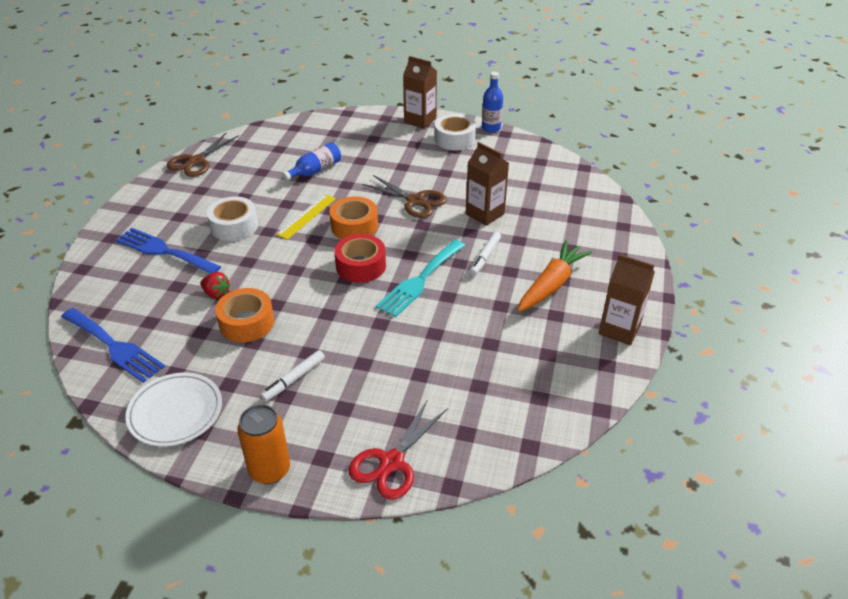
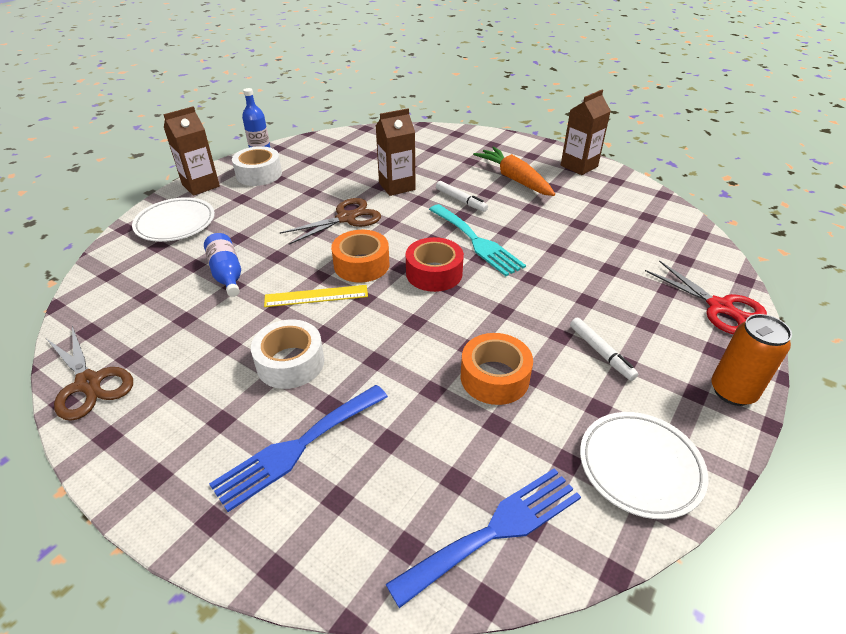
camera: 70 degrees left, 0 degrees up
red strawberry [200,272,230,299] -> none
yellow ruler [276,194,336,240] -> yellow ruler turned 60 degrees counterclockwise [264,285,368,307]
none -> white plate [132,198,215,242]

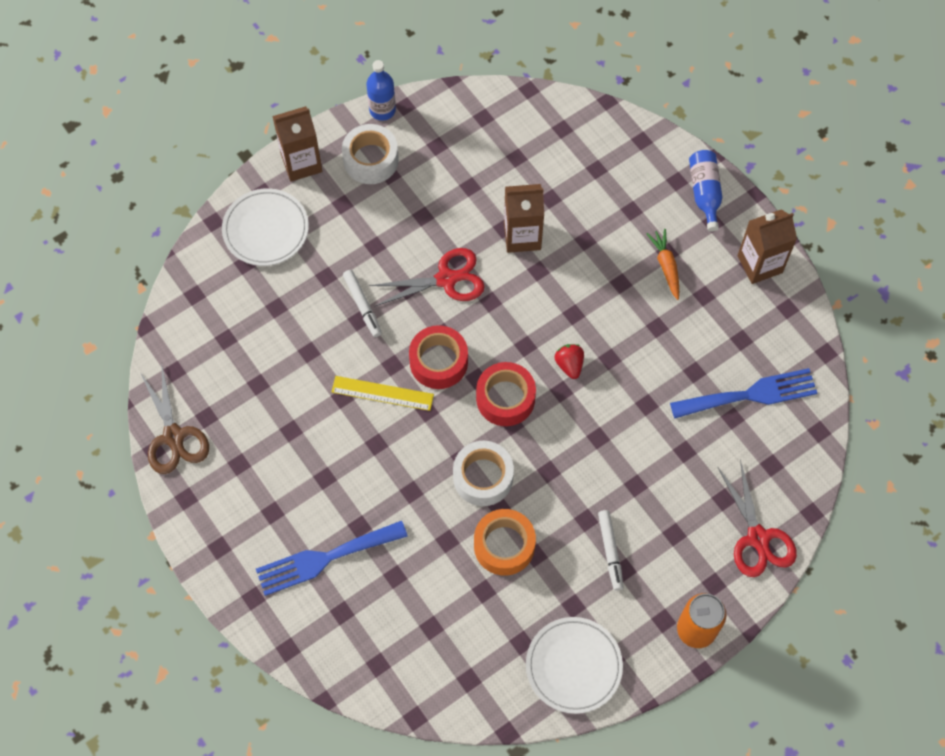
camera: 20 degrees right, 25 degrees up
blue bottle [204,233,241,297] -> blue bottle moved to [689,150,722,232]
white tape [251,319,324,389] -> white tape moved to [453,441,514,506]
brown scissors [279,198,381,245] -> red scissors [369,248,485,307]
orange tape [331,230,389,283] -> red tape [409,325,468,389]
blue fork [386,468,581,608] -> blue fork moved to [670,368,817,418]
turquoise fork [429,204,526,276] -> red strawberry [555,344,584,379]
white marker [436,181,488,212] -> white marker moved to [343,270,382,337]
orange carrot [473,147,555,196] -> orange carrot [647,229,679,300], size x0.59

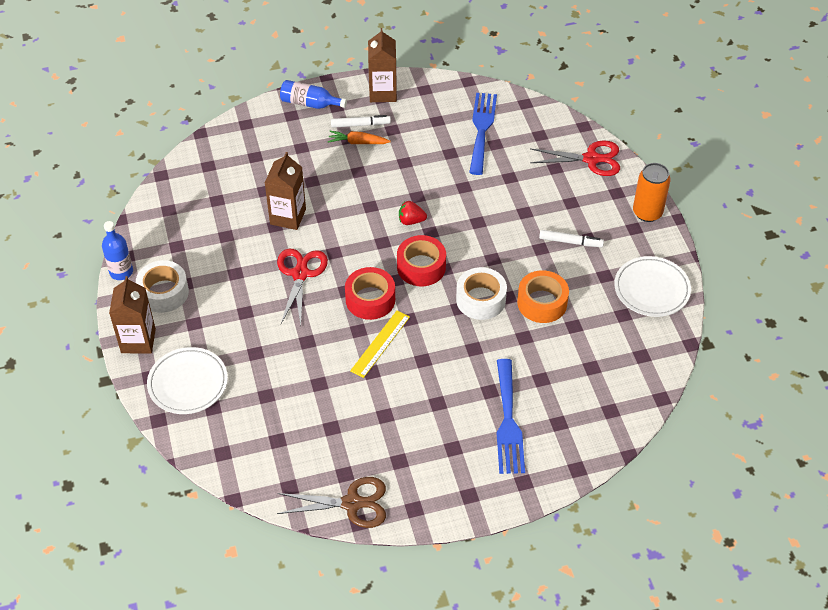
camera: 70 degrees left, 15 degrees down
white marker [343,270,382,337] -> white marker moved to [331,115,391,128]

